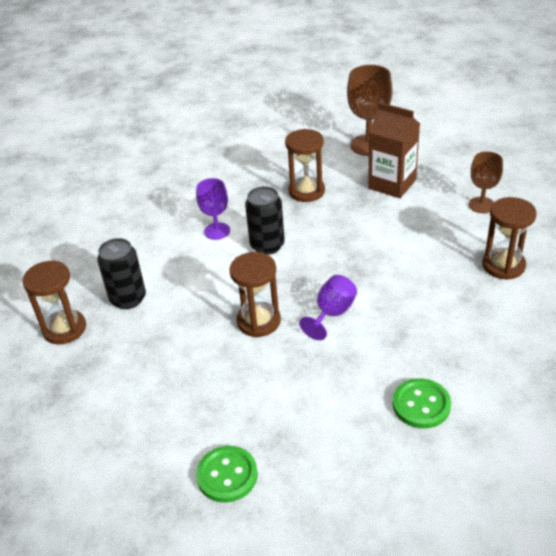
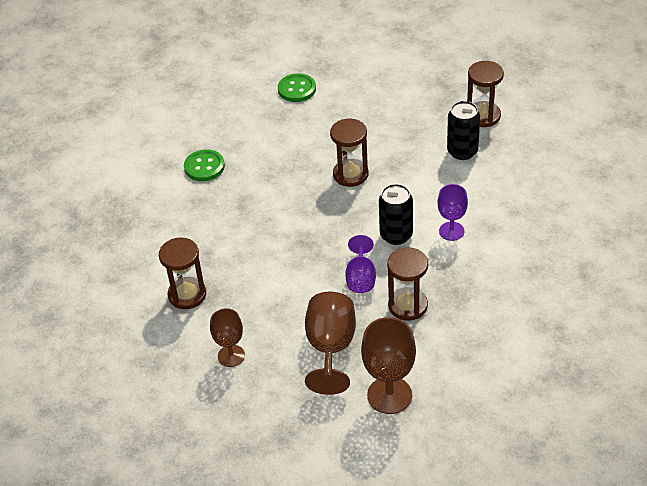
camera: 150 degrees right, 5 degrees up
purple goblet [299,275,357,340] -> purple goblet moved to [345,235,376,293]
brown carton [368,102,420,198] -> brown goblet [305,292,356,395]

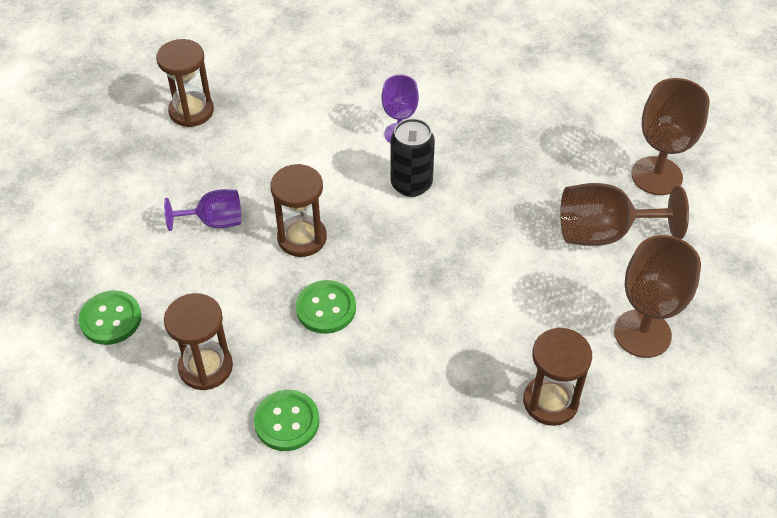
camera: 100 degrees left, 5 degrees up
brown goblet [210,308,245,367] -> brown goblet [614,235,701,358], size x1.59
purple goblet [345,235,376,293] -> purple goblet moved to [164,189,241,231]
brown hourglass [387,247,428,321] -> brown hourglass moved to [164,293,233,390]
black can [447,101,480,160] -> none
none -> green button [296,280,356,334]

